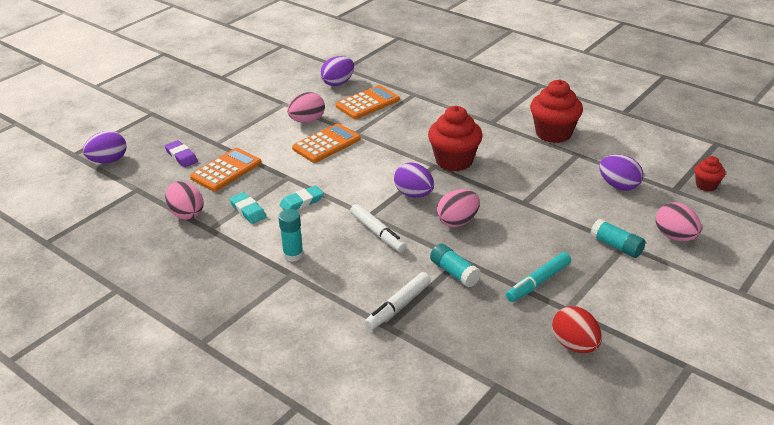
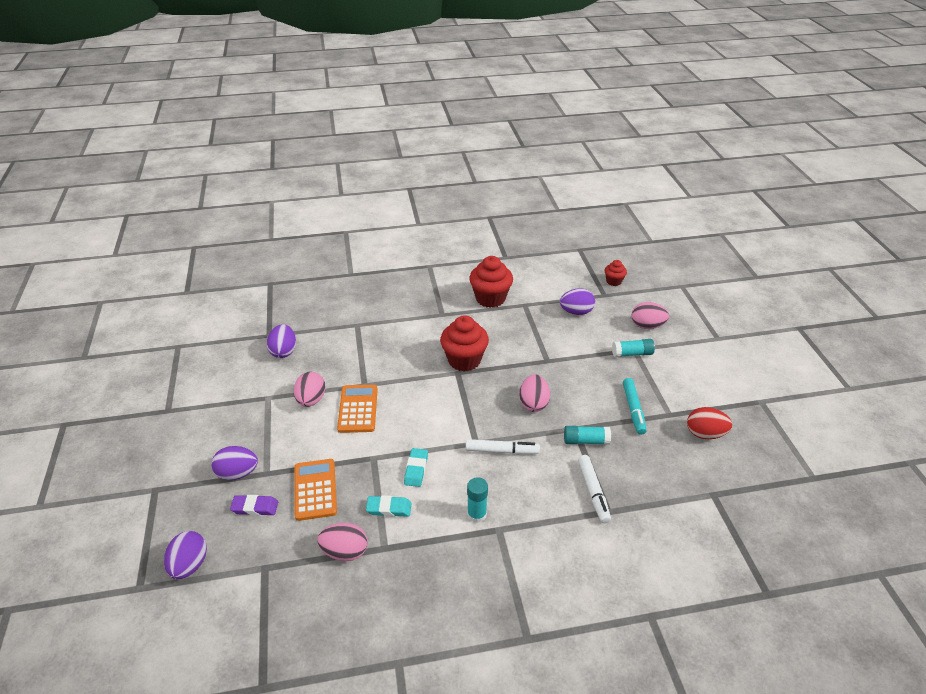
camera: 50 degrees left, 5 degrees up
orange calculator [336,85,400,119] -> none
purple egg [394,163,434,198] -> purple egg moved to [211,446,258,480]

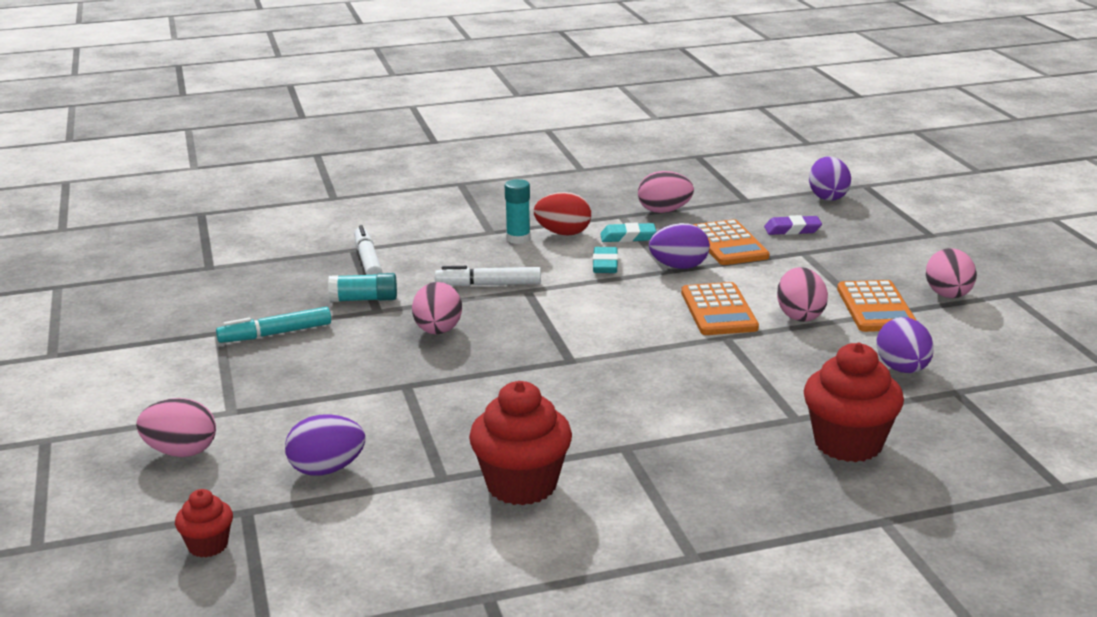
camera: 175 degrees right, 15 degrees down
purple egg [211,446,258,480] -> purple egg moved to [649,223,710,269]
red cupcake [440,315,489,372] -> red cupcake moved to [804,342,904,462]
turquoise glue stick [612,339,655,357] -> none
turquoise marker [623,378,647,435] -> turquoise marker turned 105 degrees counterclockwise [216,307,331,343]
red egg [687,407,732,439] -> red egg moved to [534,192,591,236]
none -> orange calculator [837,280,917,332]
none -> pink egg [926,248,977,298]

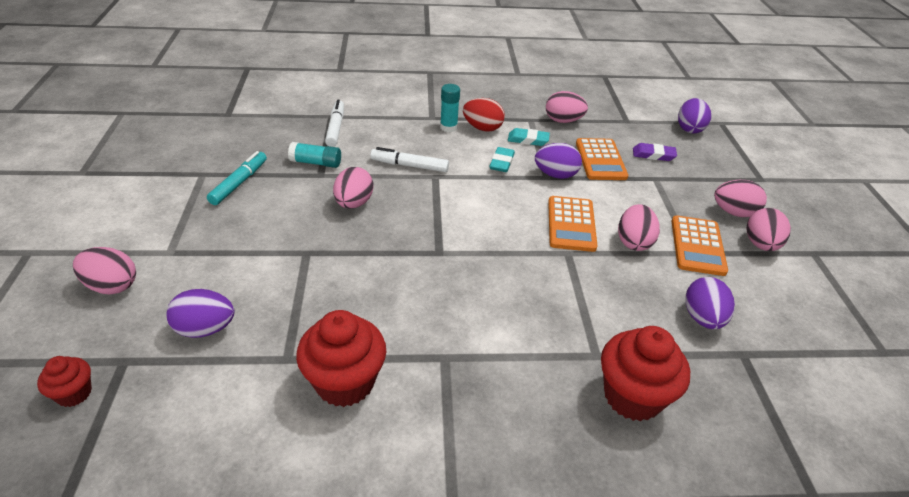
camera: 10 degrees right, 15 degrees up
turquoise marker [216,307,331,343] -> turquoise marker turned 120 degrees clockwise [207,151,267,205]
none -> pink egg [714,180,767,217]

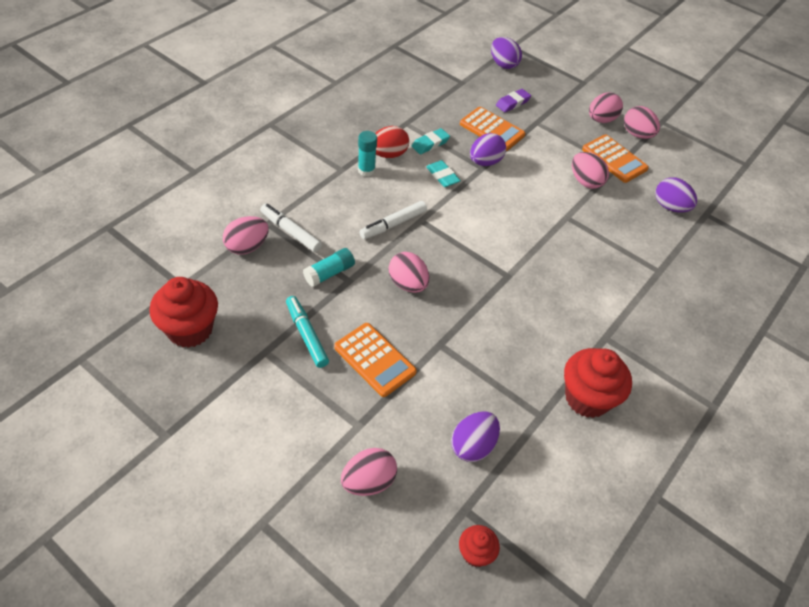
camera: 50 degrees left, 10 degrees up
pink egg [546,91,588,123] -> pink egg moved to [223,216,269,255]
orange calculator [548,196,598,252] -> orange calculator moved to [334,323,417,397]
red cupcake [601,326,690,421] -> red cupcake moved to [149,277,218,348]

